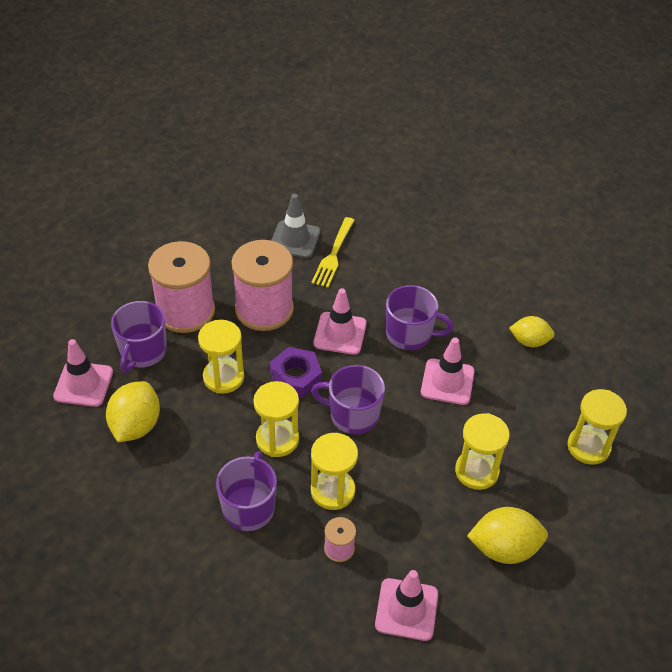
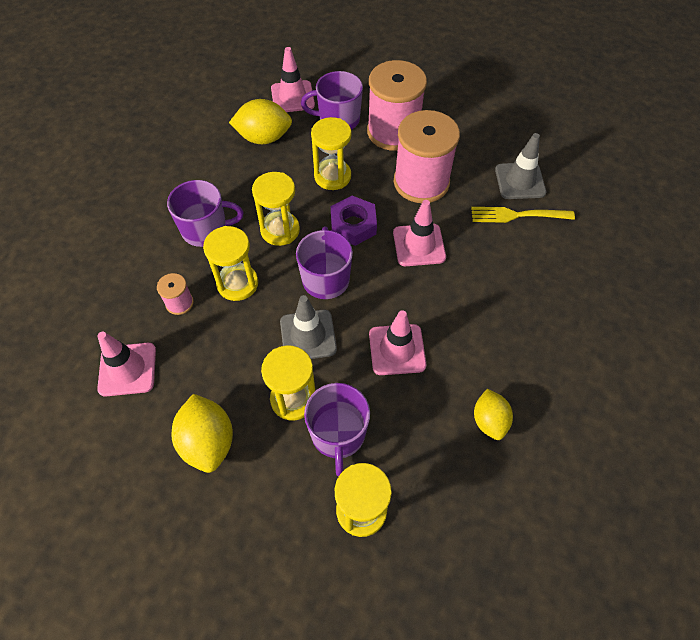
camera: 75 degrees right, 10 degrees up
purple mug [386,285,454,350] -> purple mug moved to [304,383,370,477]
none -> grey traffic cone [280,295,337,359]

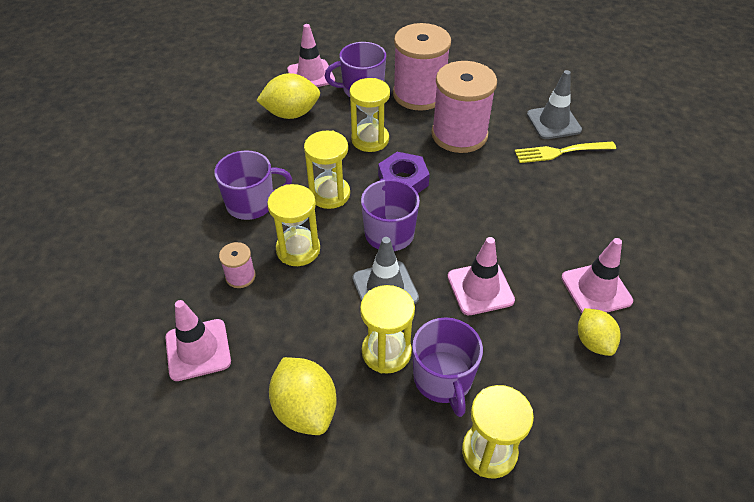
camera: 10 degrees left, 10 degrees down
pink traffic cone [393,200,446,266] -> pink traffic cone moved to [561,238,633,313]

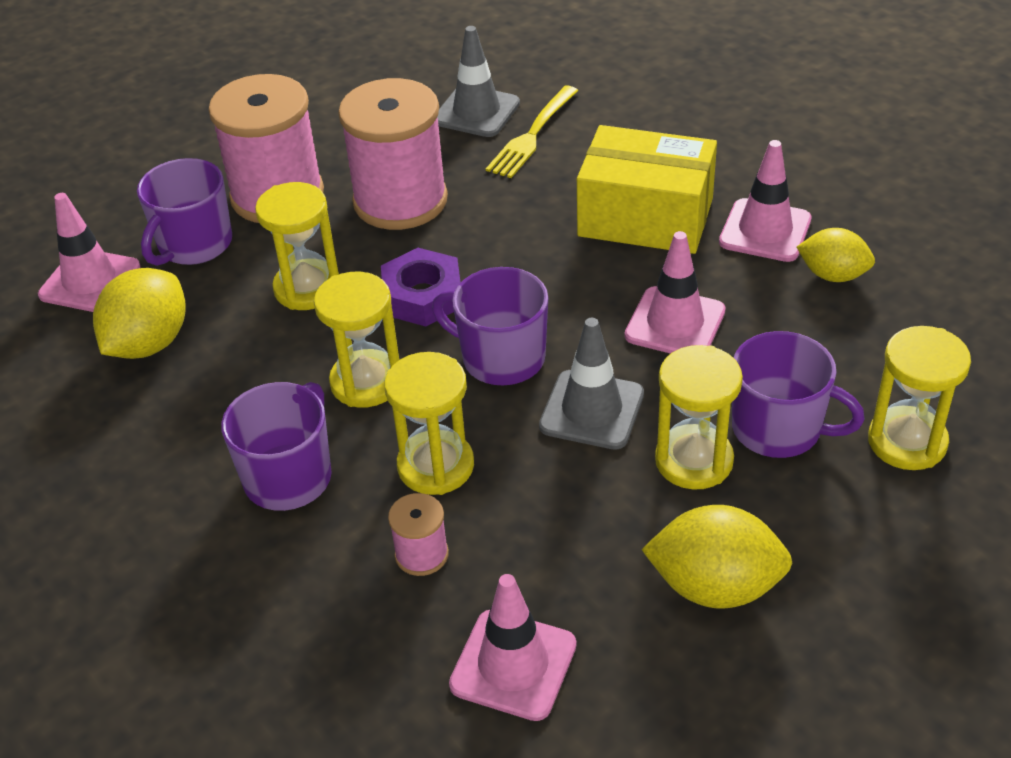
camera: 50 degrees left, 5 degrees down
none -> yellow box [577,125,717,254]

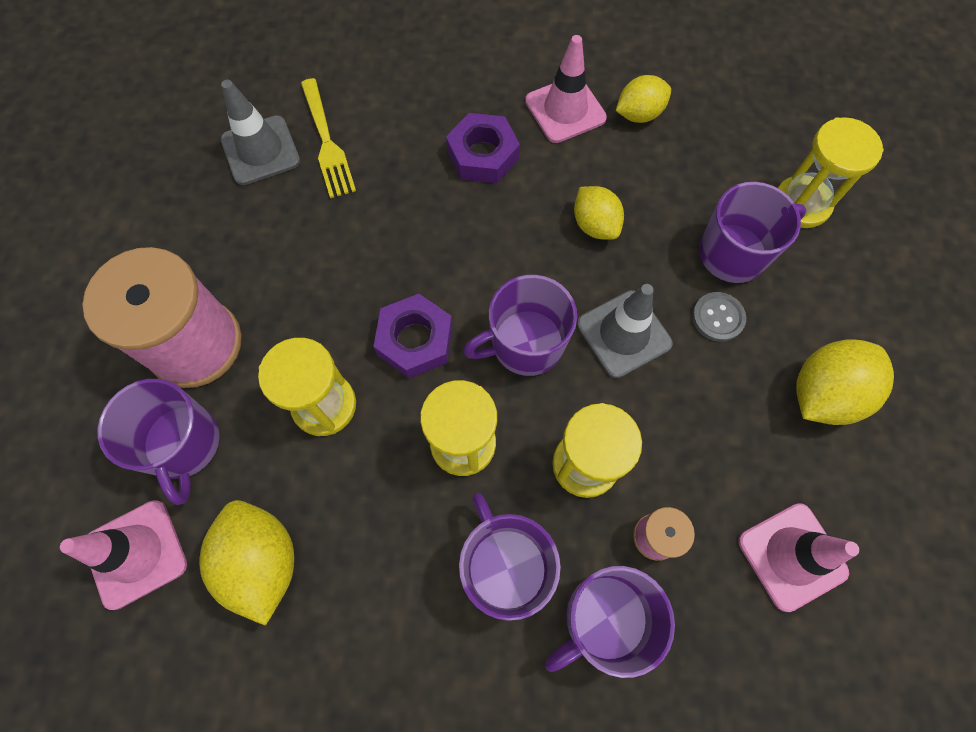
camera: 50 degrees left, 25 degrees up
pink spool [338,78,448,230] -> none
yellow box [577,125,717,254] -> purple nut [446,113,520,183]
pink traffic cone [624,231,726,354] -> yellow lemon [574,186,624,240]
yellow hourglass [655,345,743,490] -> grey button [692,292,746,342]
none -> purple mug [545,566,675,678]

